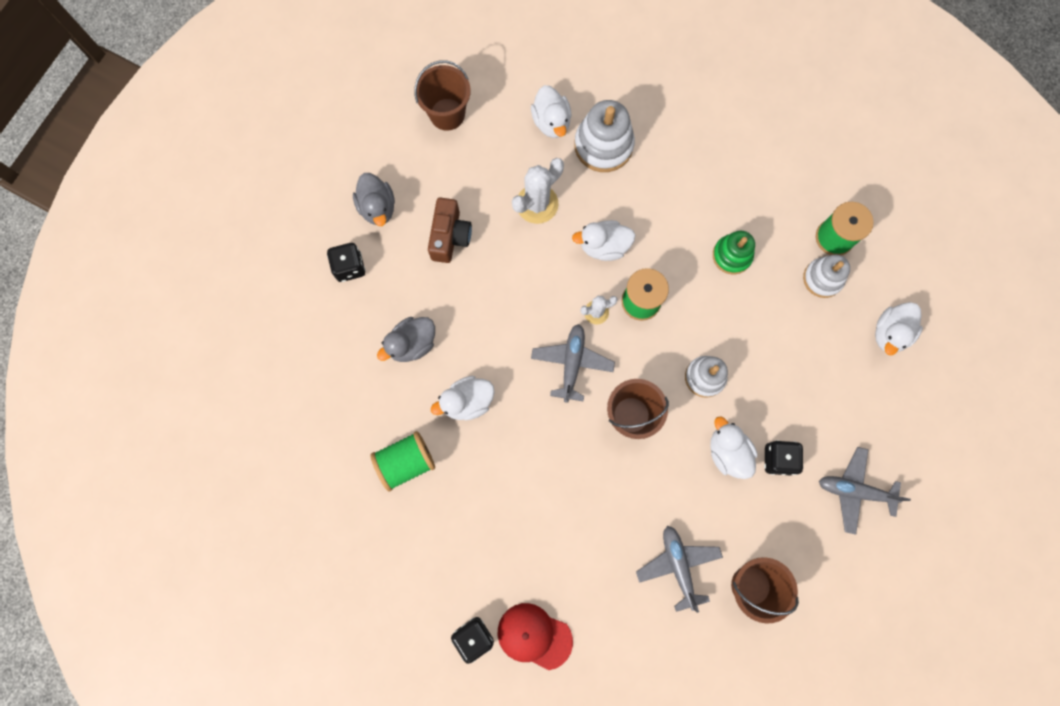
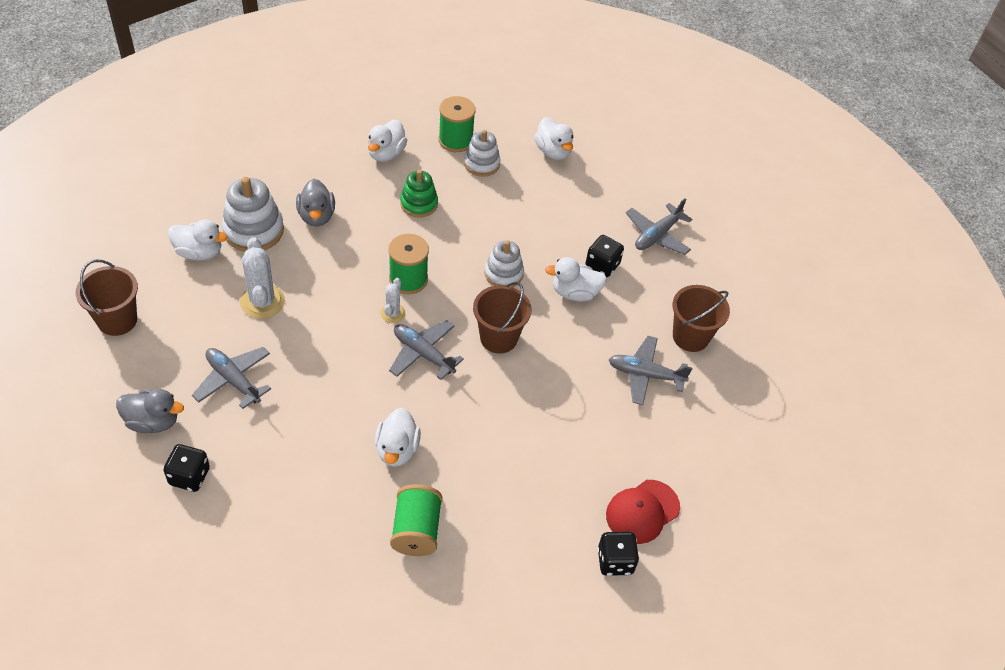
camera: 65 degrees left, 25 degrees down
grey duck [377,317,435,362] -> grey duck moved to [296,179,335,227]
brown camera [428,197,472,263] -> grey plane [192,347,271,409]
white duck [572,220,635,261] -> white duck moved to [368,120,407,162]

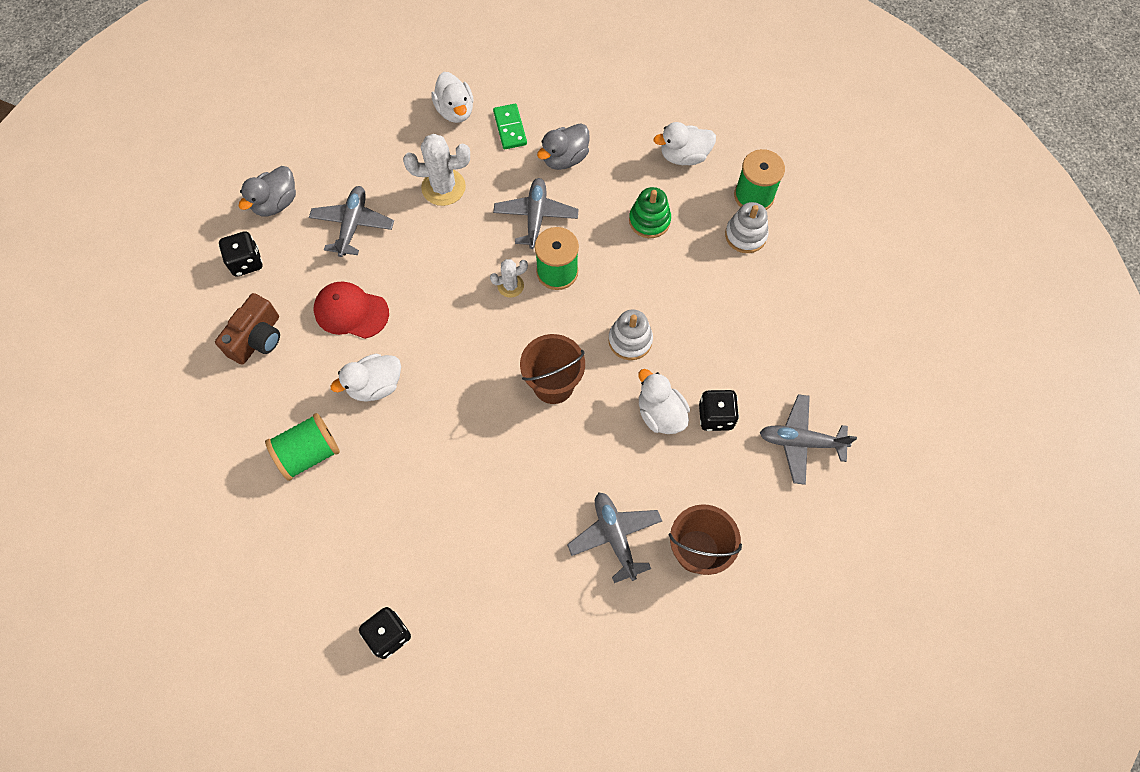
camera: 60 degrees right, 15 degrees up
brown bucket [76,260,138,336] -> none
grey duck [116,389,184,433] -> grey duck turned 60 degrees clockwise [239,166,296,216]
white stacking toy [222,177,284,252] -> green domino [493,104,527,149]
white cactus [240,237,285,319] -> white cactus turned 45 degrees clockwise [403,134,470,206]
grey plane [389,320,464,380] -> grey plane moved to [493,178,579,249]
white duck [534,117,573,160] -> none
red cap [606,480,680,544] -> red cap moved to [314,281,389,339]
none -> brown camera [215,293,280,365]

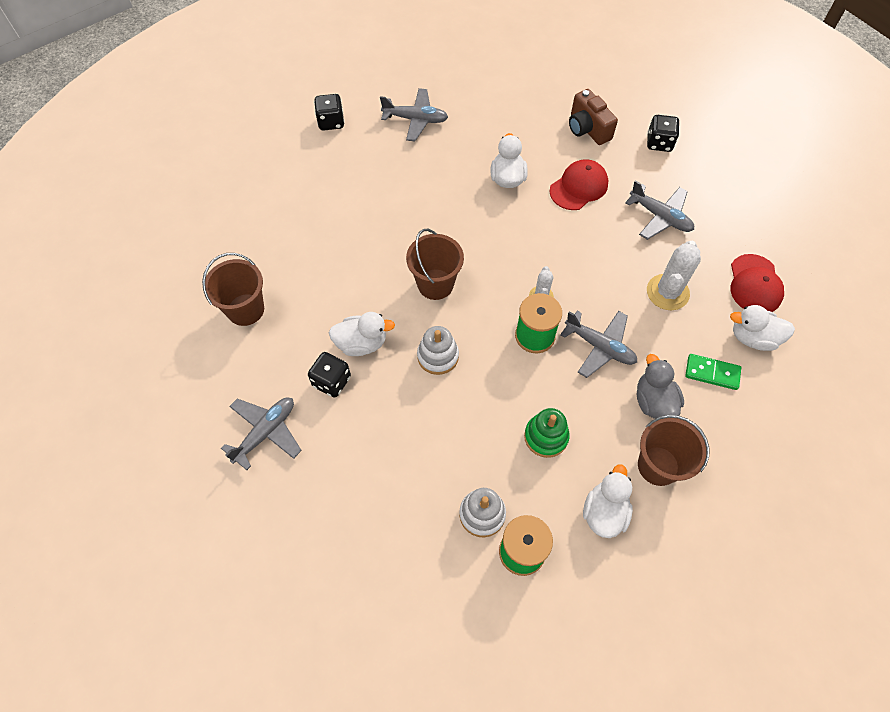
camera: 120 degrees right, 5 degrees down
grey duck [239,166,296,216] -> none
green spool [265,413,340,481] -> none
grey plane [567,492,662,583] -> grey plane moved to [380,88,448,141]
none -> brown bucket [638,415,709,486]
none -> red cap [731,254,784,312]

